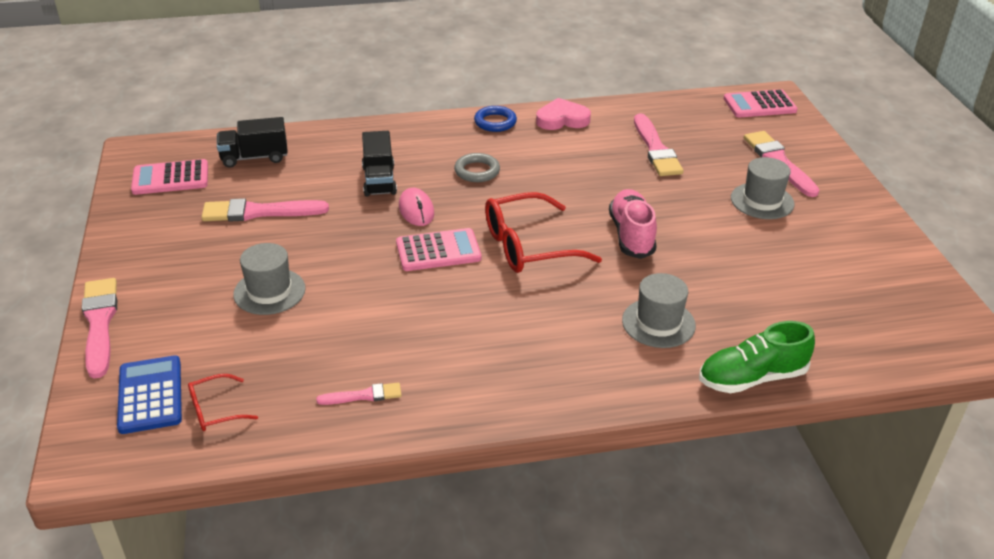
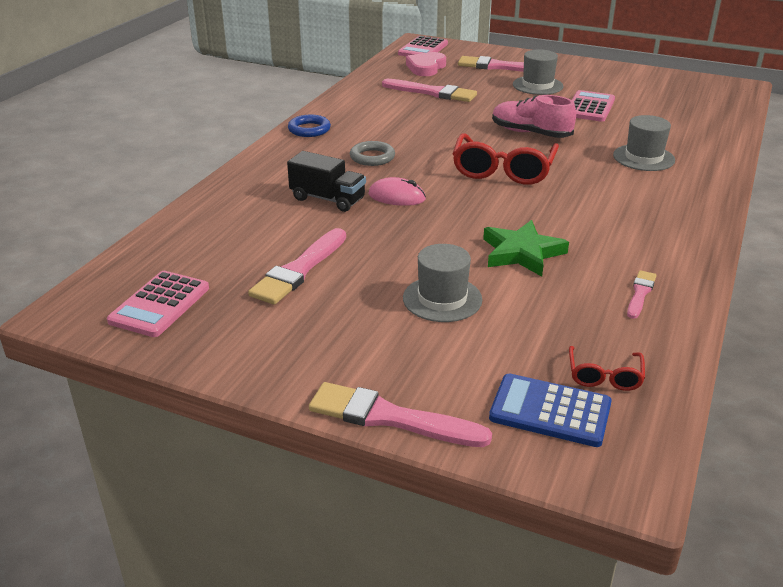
camera: 55 degrees left, 5 degrees down
black truck [217,117,288,168] -> none
pink calculator [396,228,481,271] -> pink calculator moved to [572,90,615,122]
pink heart [536,98,591,130] -> pink heart moved to [406,52,446,76]
green shoe [699,321,815,393] -> none
none -> green star [483,220,569,277]

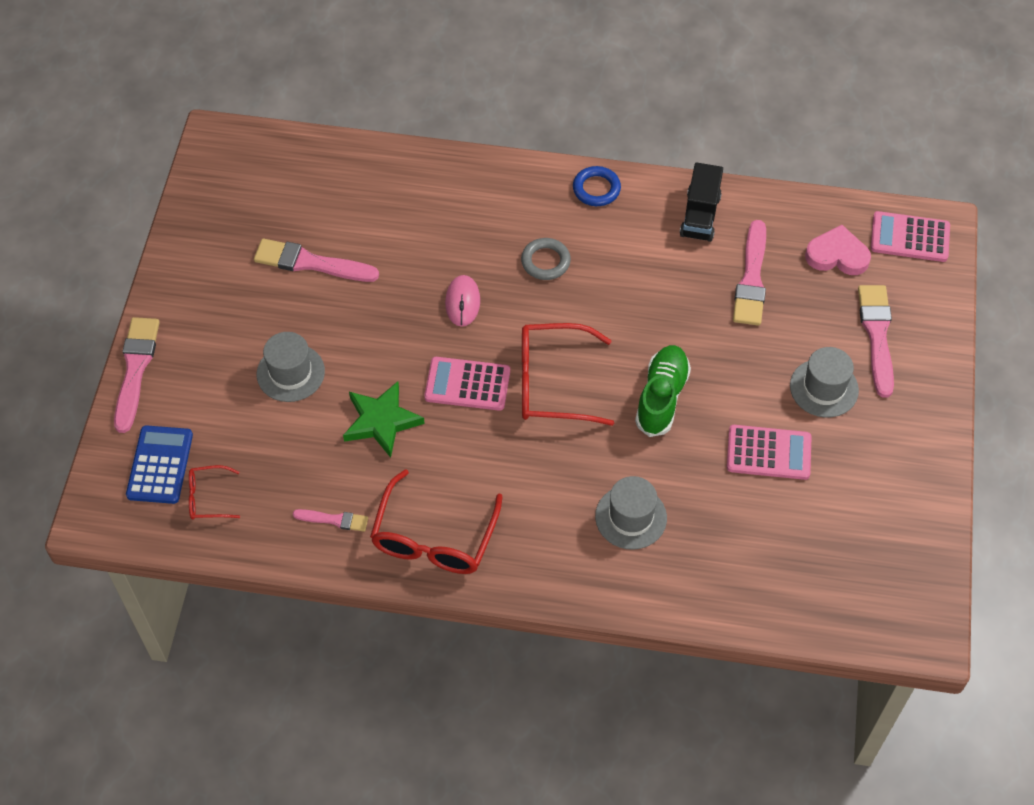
camera: 75 degrees right, 25 degrees up
pink calculator [107,271,209,337] -> pink calculator moved to [424,357,510,411]
black truck [287,151,366,212] -> black truck moved to [680,163,723,242]
pink shoe [492,95,576,138] -> green shoe [635,345,691,437]
none -> red glasses [370,469,503,574]

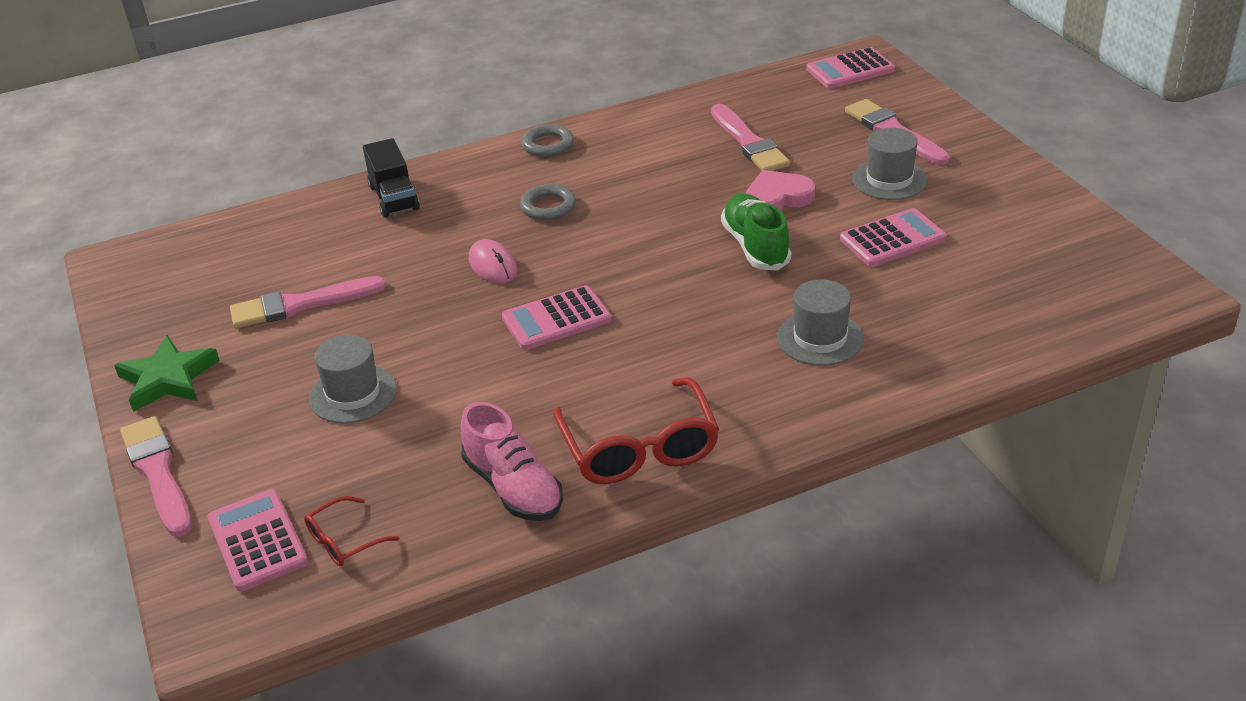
camera: 30 degrees left, 20 degrees down
blue calculator [126,425,193,504] -> pink calculator [208,489,308,592]
pink brush [293,509,368,532] -> pink shoe [461,402,563,521]
green star [343,381,425,458] -> green star moved to [114,335,220,412]
red glasses [522,323,614,426] -> none
blue ring [573,166,621,206] -> grey ring [522,124,574,157]
black truck [680,163,723,242] -> black truck moved to [363,138,420,218]
pink heart [805,225,871,275] -> pink heart moved to [746,170,815,211]

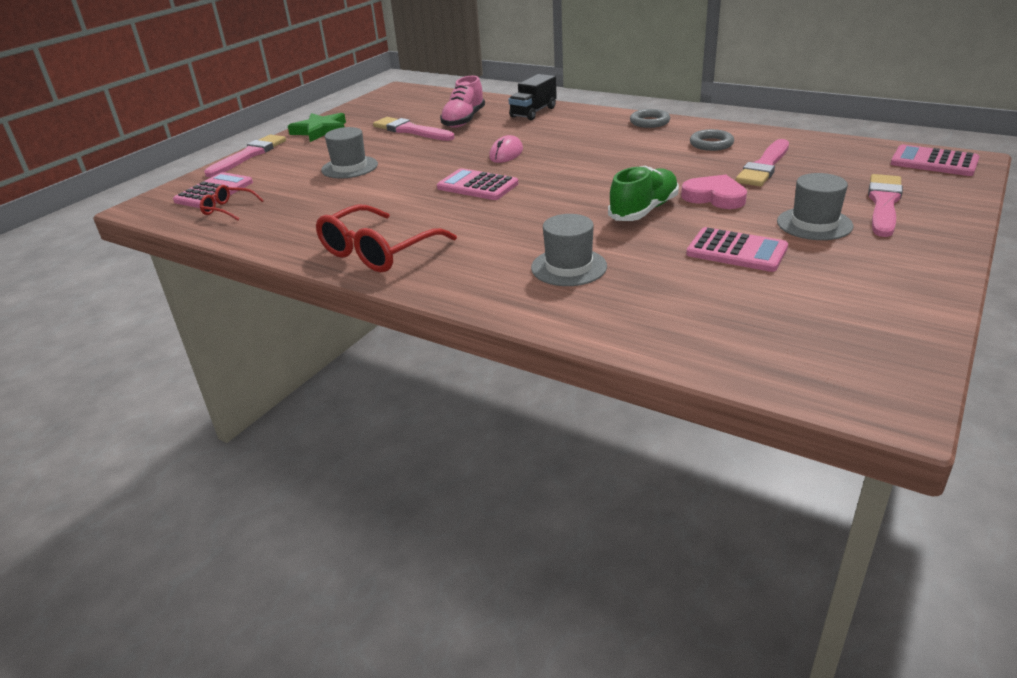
camera: 55 degrees right, 5 degrees down
pink shoe [461,402,563,521] -> pink shoe moved to [440,76,485,128]
grey ring [520,184,576,220] -> grey ring moved to [690,129,734,151]

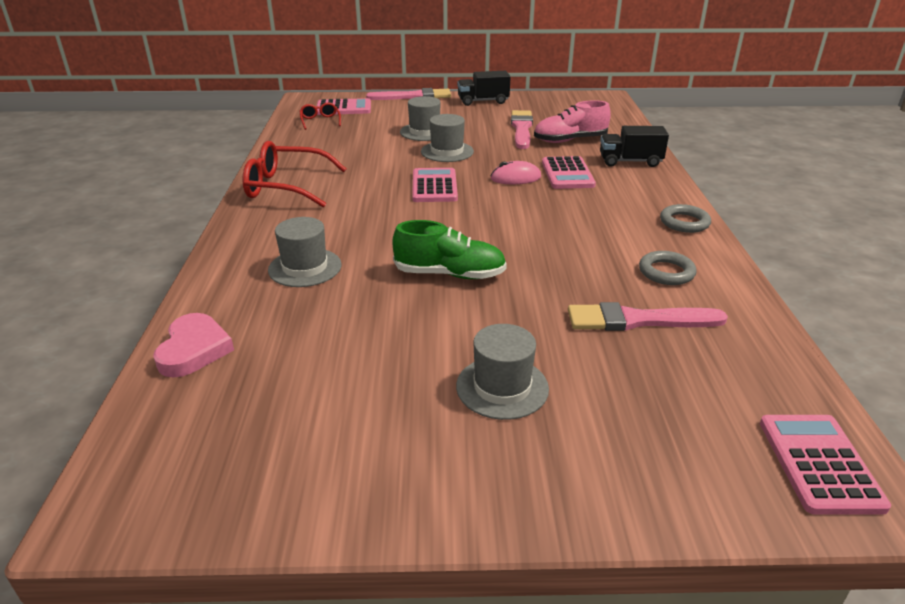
camera: 55 degrees right, 0 degrees up
green star [288,113,346,142] -> black truck [457,71,511,106]
pink heart [681,175,747,209] -> pink heart moved to [153,313,234,378]
pink calculator [686,227,788,272] -> pink calculator moved to [542,156,596,189]
pink brush [868,174,903,237] -> none
none -> grey hat [421,114,474,162]

